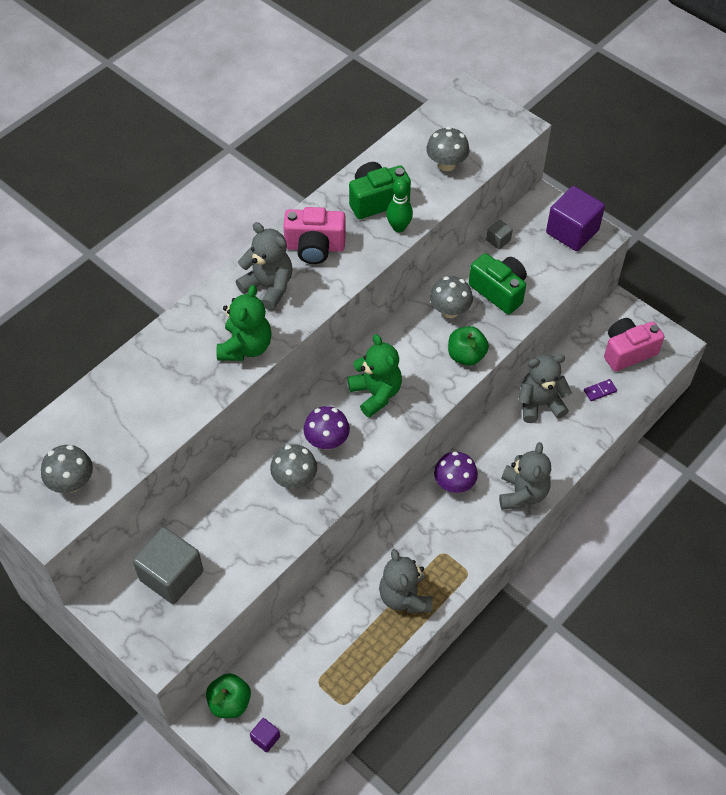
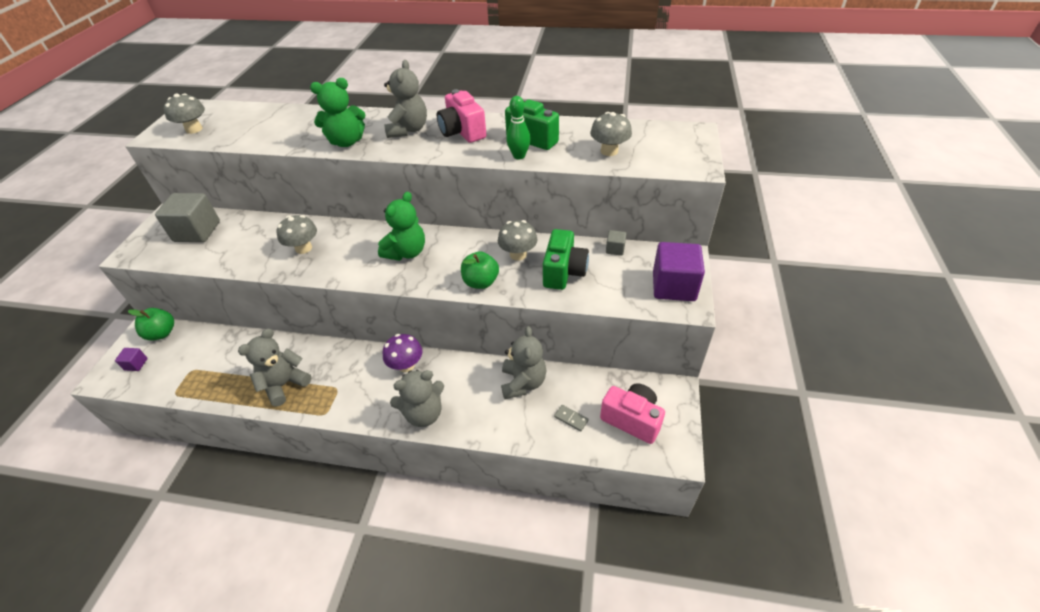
camera: 60 degrees right, 10 degrees down
purple mushroom [304,406,350,450] -> none
grey teddy bear [518,354,572,423] -> grey teddy bear turned 45 degrees clockwise [501,326,547,399]
purple domino [584,379,617,401] -> grey domino [554,405,589,431]

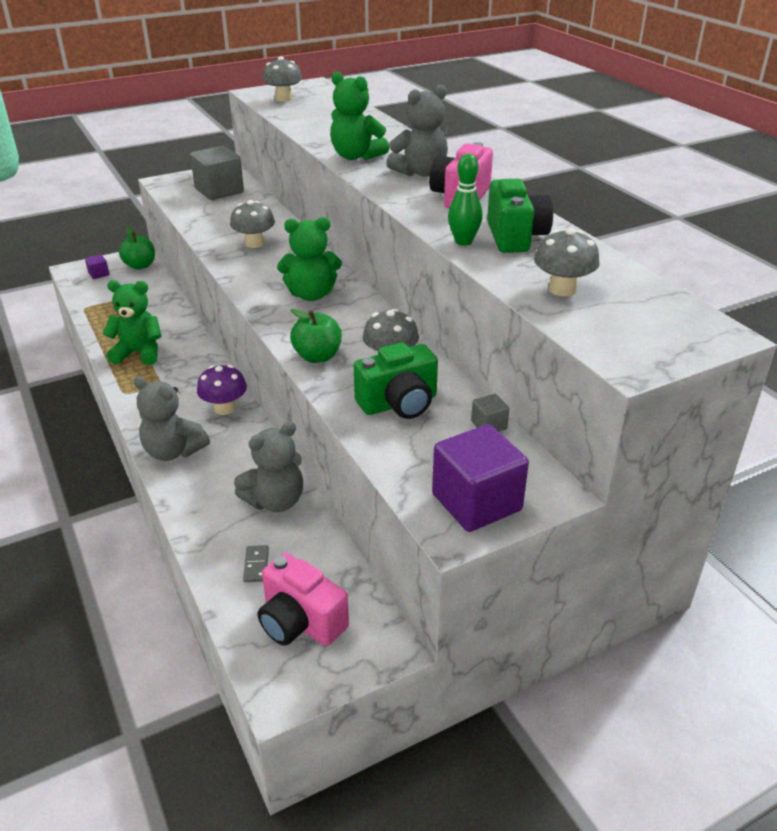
camera: 50 degrees right, 10 degrees down
grey teddy bear [238,329,311,407] -> green teddy bear [102,280,162,365]
pink camera [600,383,665,444] -> pink camera turned 135 degrees clockwise [258,553,349,646]

